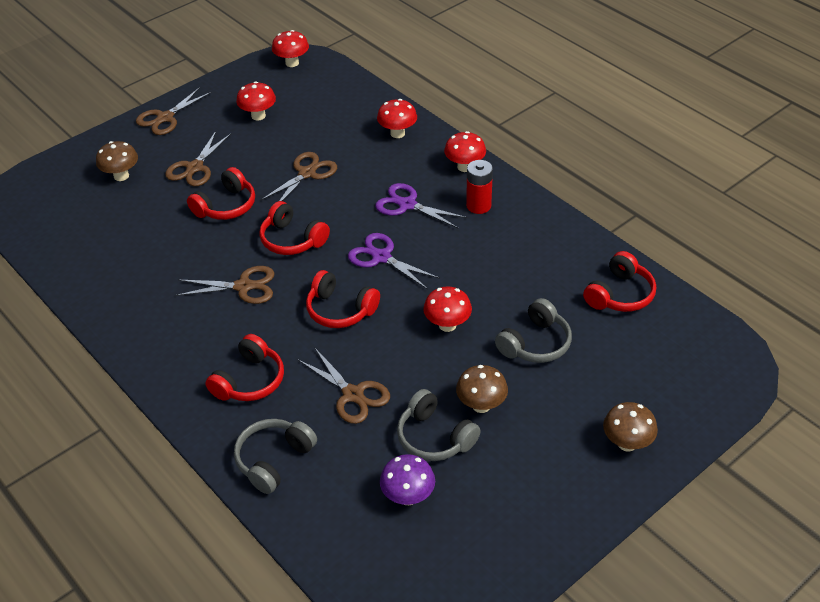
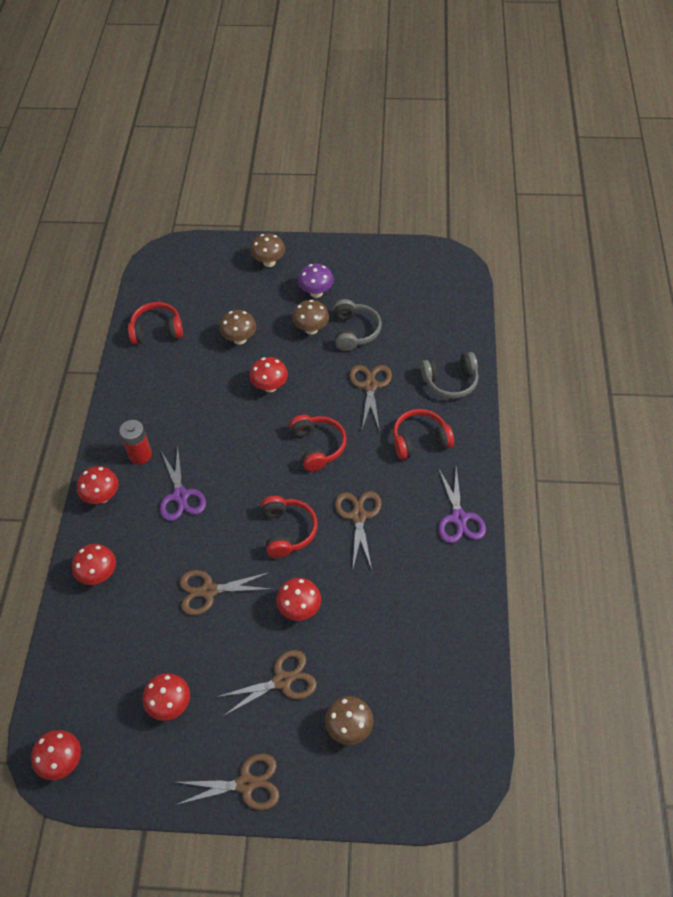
camera: 135 degrees left, 10 degrees up
brown scissors [176,266,275,304] -> brown scissors turned 45 degrees clockwise [335,491,382,569]
red headphones [187,167,255,220] -> red mushroom [276,578,321,621]
purple scissors [348,233,440,289] -> purple scissors moved to [438,467,486,543]
purple mushroom [380,454,435,505] -> purple mushroom moved to [298,264,334,298]
grey headphones [495,298,572,363] -> brown mushroom [219,310,256,345]

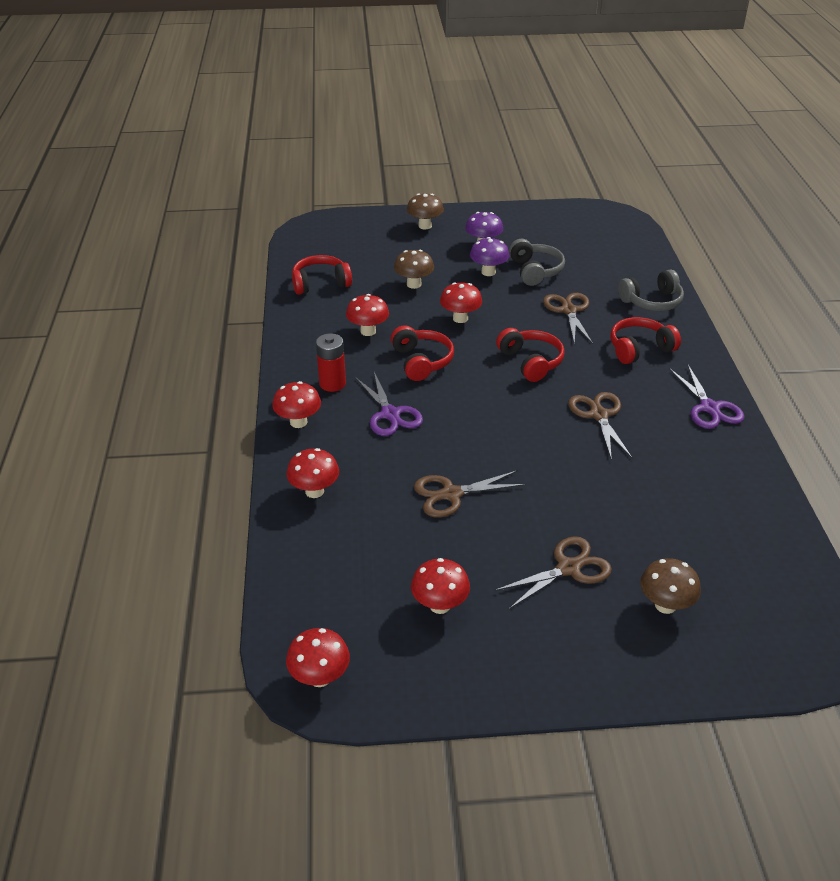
camera: 10 degrees left, 15 degrees down
brown scissors [175,753,279,810] -> none
red headphones [261,496,318,558] -> red headphones moved to [391,325,454,381]
red mushroom [276,578,321,621] -> red mushroom moved to [346,294,389,336]
brown mushroom [292,300,329,335] -> purple mushroom [470,237,509,276]

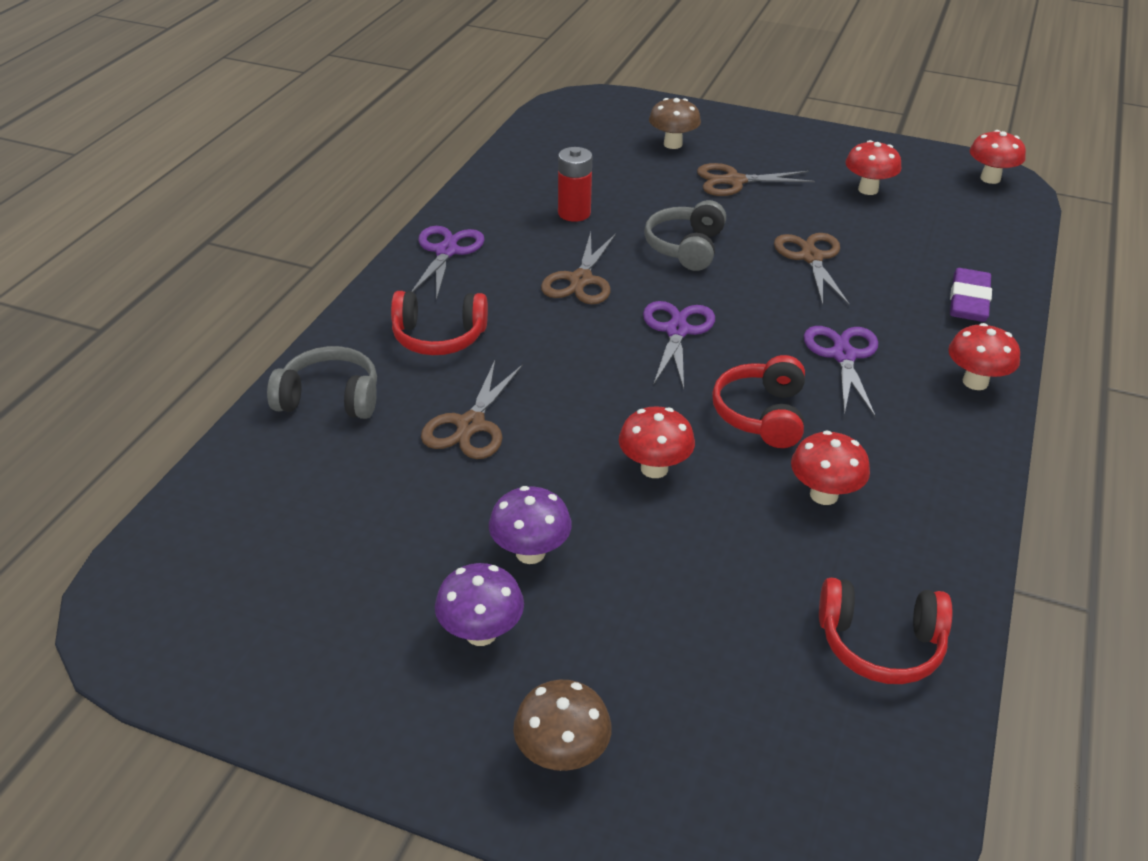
camera: 155 degrees left, 0 degrees up
red mushroom [286,448,339,498] -> purple eraser [950,268,992,322]
red battery [316,333,346,392] -> red battery moved to [558,147,592,222]
brown mushroom [394,250,434,289] -> none
brown scissors [414,470,527,518] -> brown scissors turned 105 degrees counterclockwise [774,233,850,306]
red headphones [496,328,565,382] -> none
grey headphones [509,239,565,286] -> grey headphones moved to [644,200,726,271]
none -> purple scissors [643,301,715,389]

